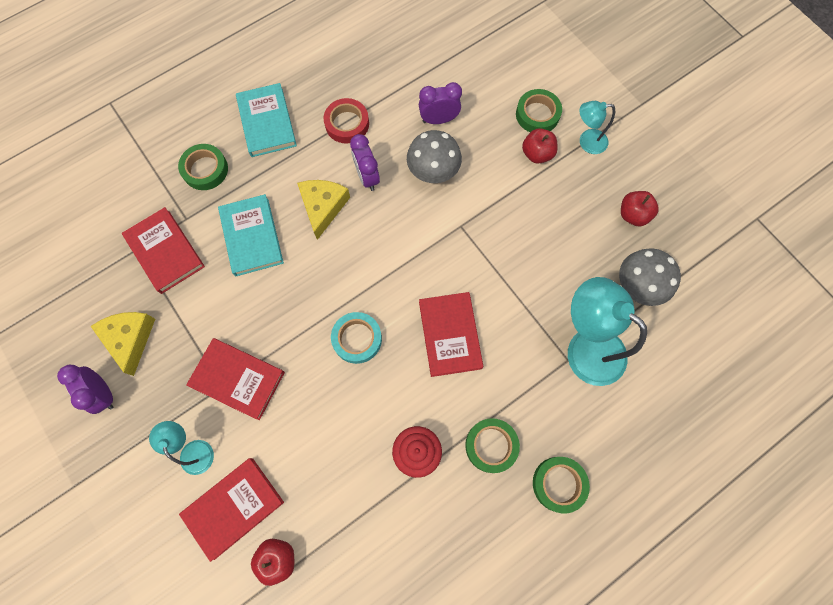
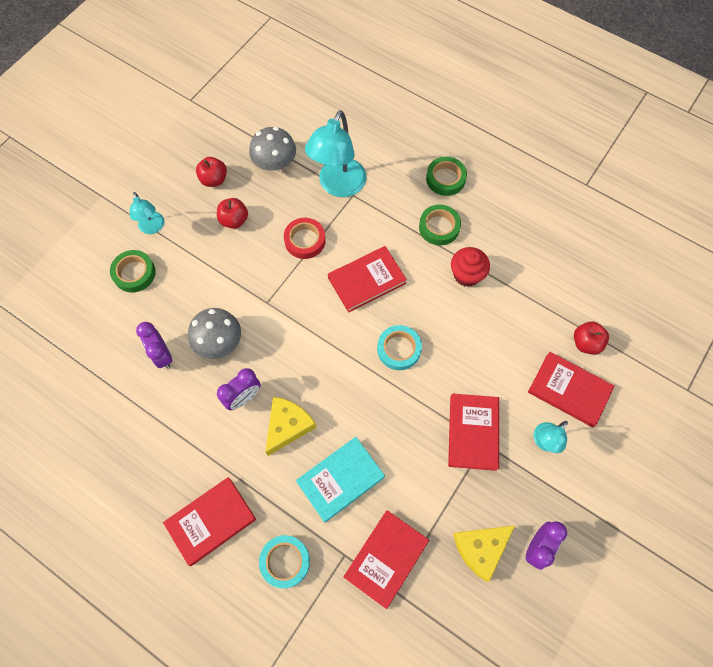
camera: 110 degrees left, 5 degrees down
green tape [178,144,228,190] -> turquoise tape [259,535,310,588]
turquoise book [236,83,297,157] -> red book [163,477,256,566]
yellow cheese [297,180,350,240] -> yellow cheese turned 135 degrees clockwise [265,397,317,456]
red tape [324,98,369,144] -> red tape moved to [284,218,326,259]
red apple [522,128,558,164] -> red apple moved to [217,198,248,229]

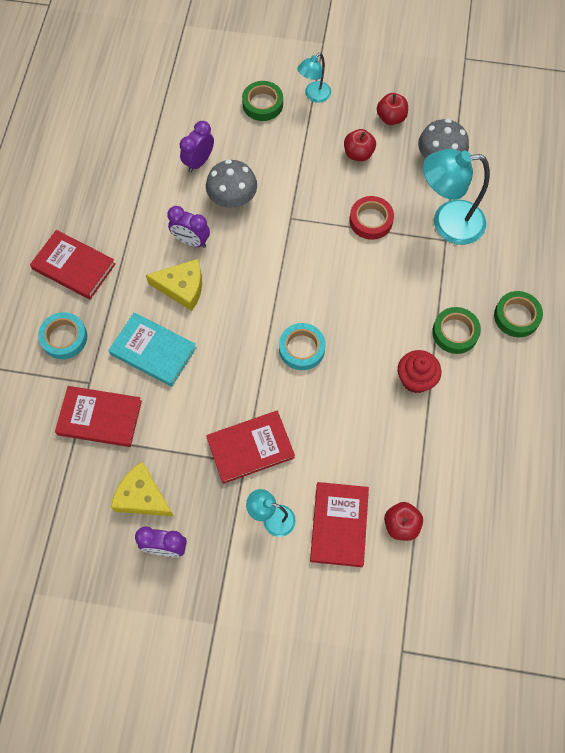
camera: 65 degrees right, 0 degrees up
red book [328,246,407,313] -> none

